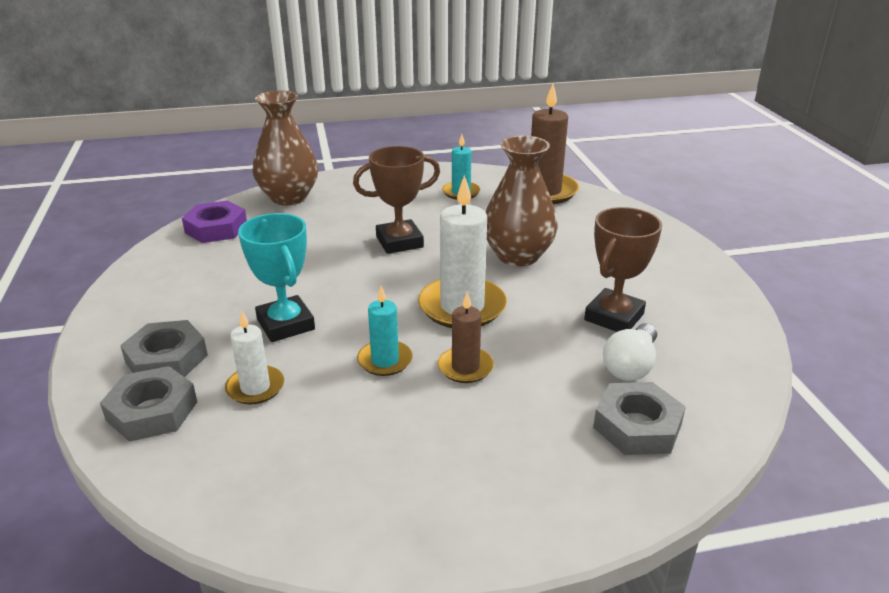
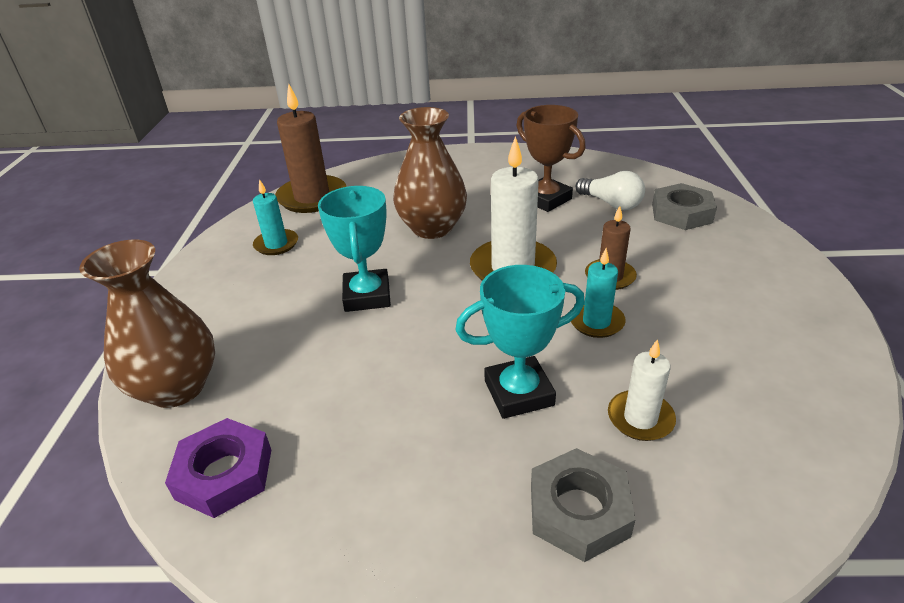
camera: 75 degrees left, 5 degrees up
grey nut [100,366,197,442] -> none
brown trophy [353,146,440,254] -> turquoise trophy [318,186,391,312]

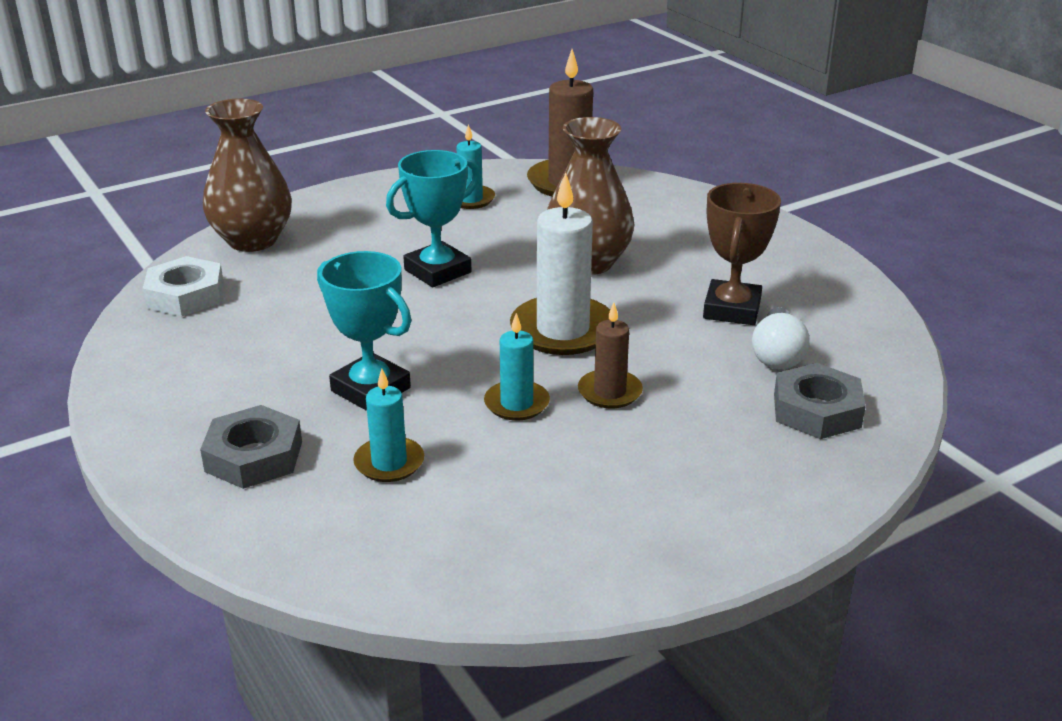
camera: 55 degrees right, 5 degrees down
purple nut [165,418,271,518] -> white nut [143,256,224,317]
white candle [608,339,676,441] -> turquoise candle [353,369,424,482]

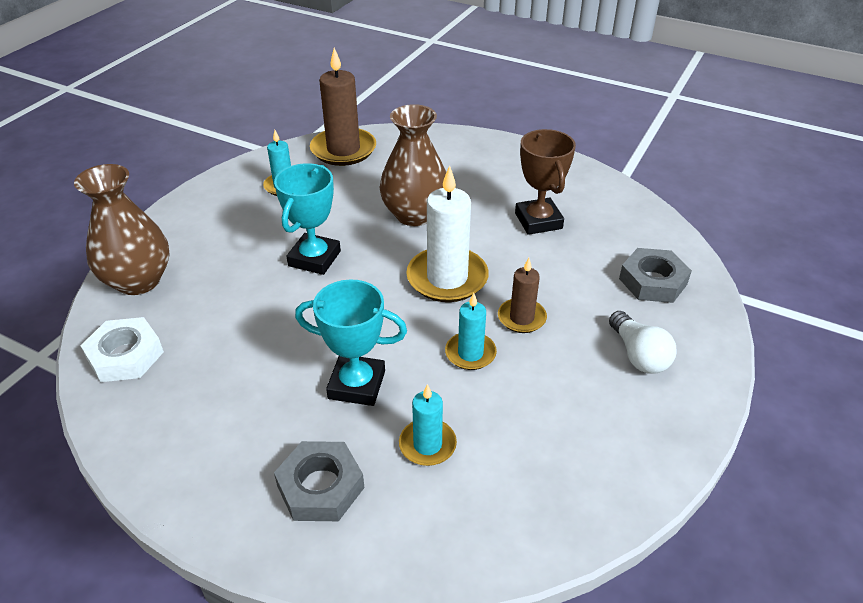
camera: 30 degrees left, 10 degrees up
white light bulb [752,307,809,369] -> white light bulb moved to [609,311,676,374]

